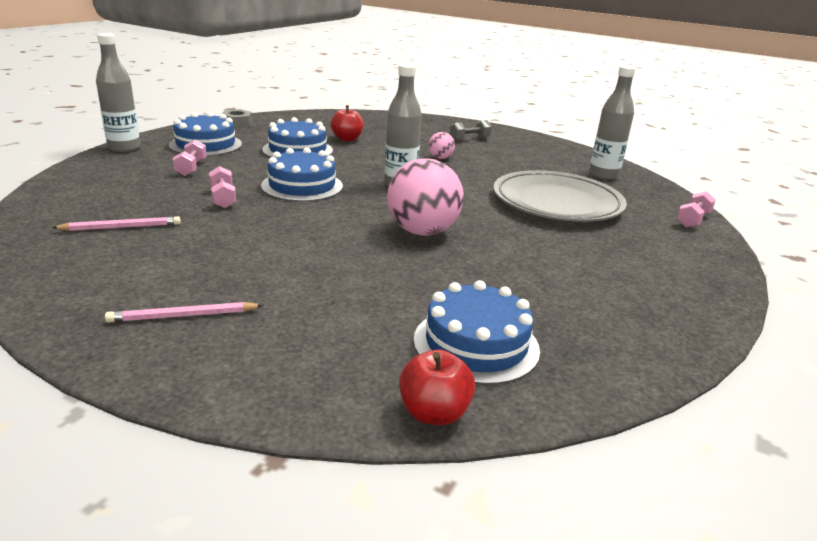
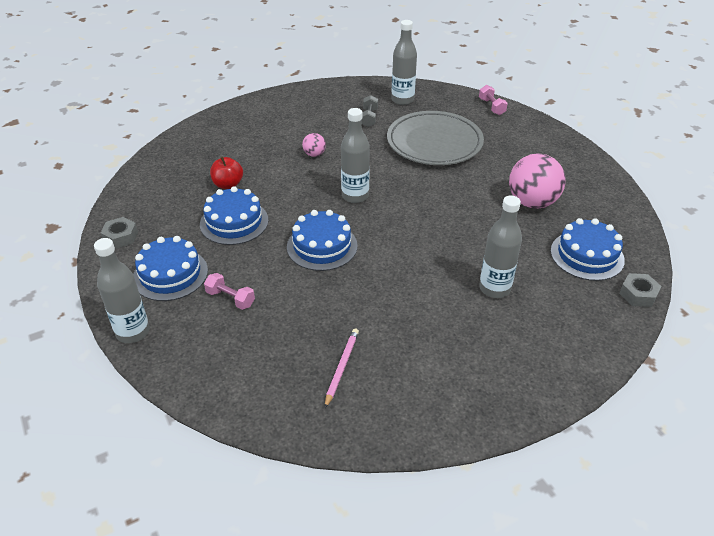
camera: 55 degrees left, 15 degrees up
pink pencil [105,302,264,322] -> none
pink dumbbell [209,166,236,208] -> none
pink ball [387,158,464,236] -> pink ball moved to [509,153,566,209]
red apple [399,350,476,425] -> grey nut [619,273,662,307]
grey dumbbell [450,120,492,141] -> grey dumbbell moved to [361,95,378,127]
none -> grey bottle [479,196,522,298]

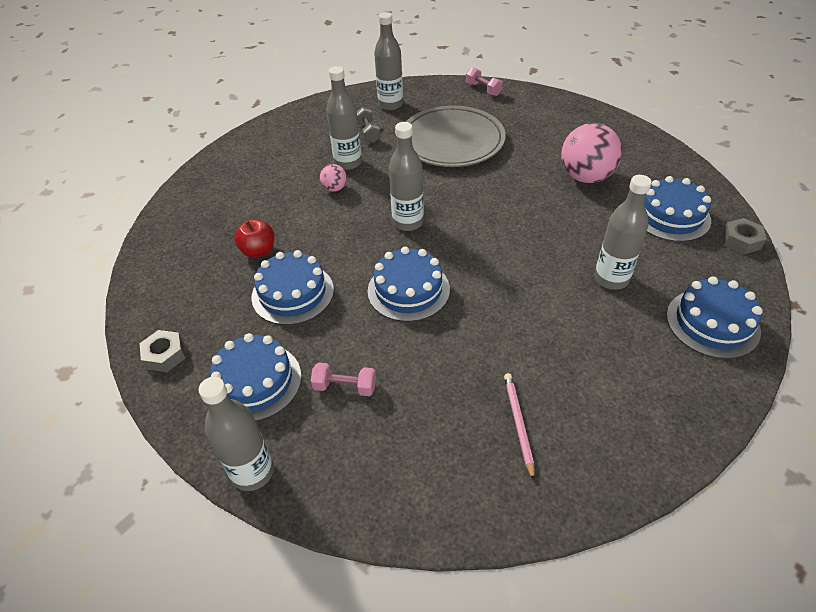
camera: 20 degrees left, 5 degrees up
none -> grey bottle [326,66,362,170]
none -> blue cake [667,276,763,359]

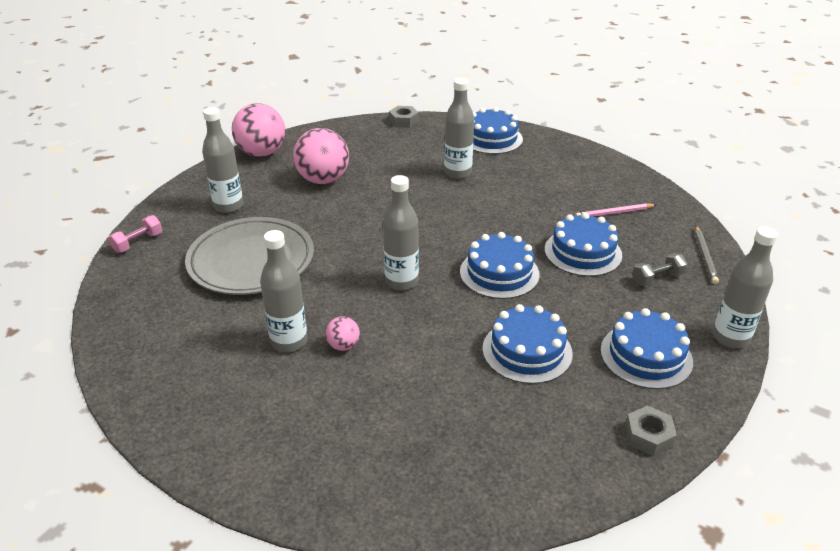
camera: 100 degrees left, 10 degrees down
red apple [234,219,275,258] -> none
pink dumbbell [311,362,376,396] -> none
grey dumbbell [357,107,381,143] -> grey dumbbell moved to [632,253,687,286]
grey bottle [374,12,403,110] -> grey bottle moved to [202,107,243,213]
blue cake [644,176,711,242] -> blue cake moved to [545,213,622,277]
none -> pink ball [232,103,285,157]
none -> grey pencil [695,226,719,284]

